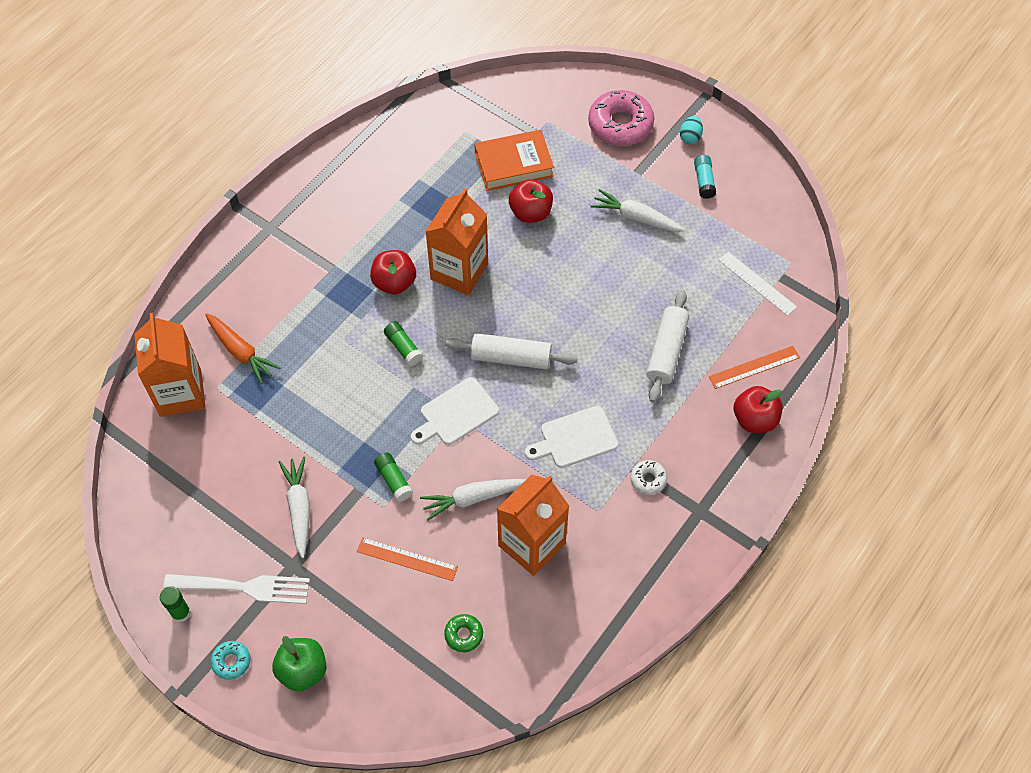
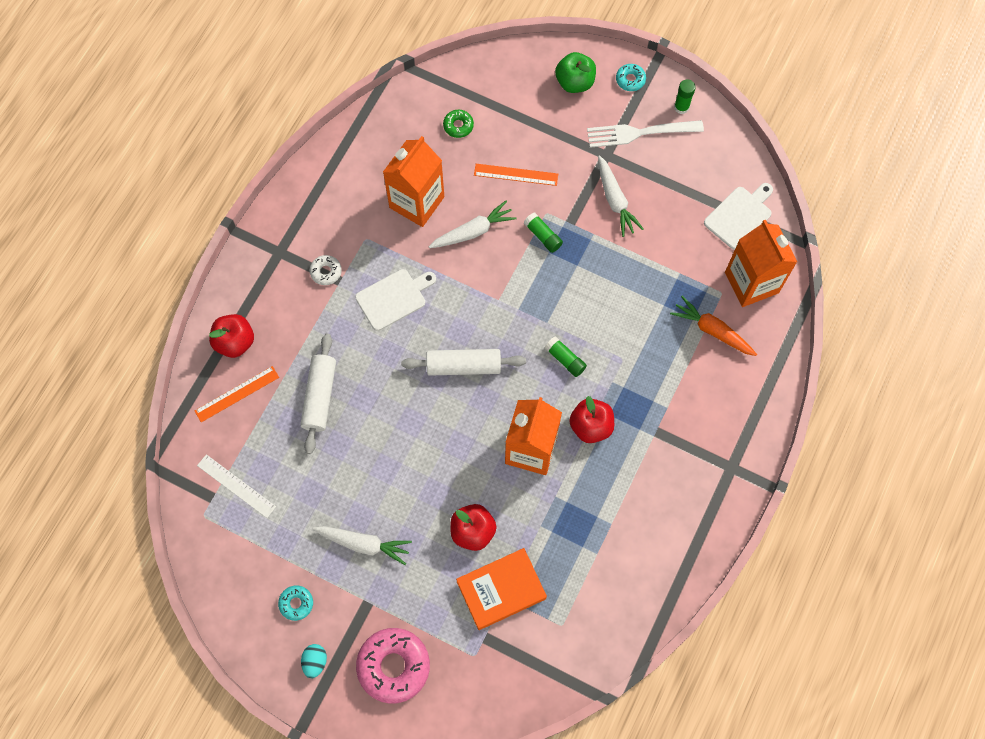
camera: 170 degrees right, 10 degrees up
white cutting board [411,377,499,445] -> white cutting board moved to [704,183,773,250]
turquoise glue stick [694,155,716,199] -> turquoise donut [278,585,313,621]

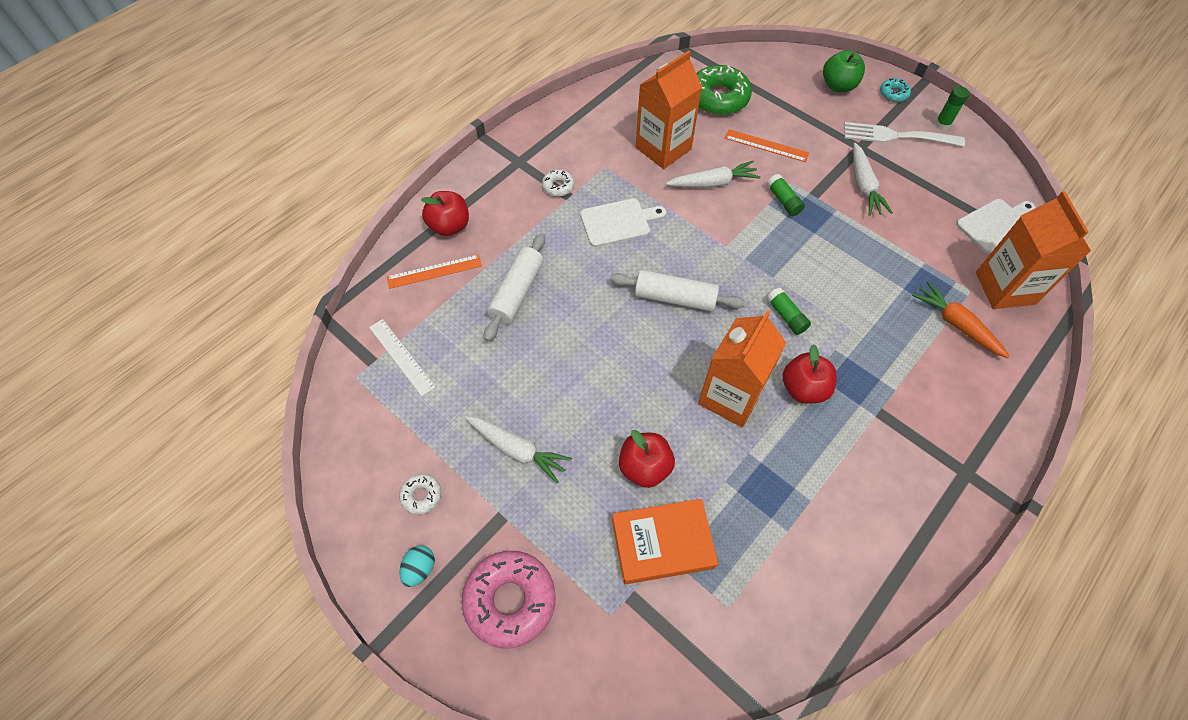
camera: 15 degrees right, 10 degrees down
turquoise donut [278,585,313,621] -> white donut [399,474,441,515]
green donut [443,110,474,138] -> green donut [696,65,752,115], size x2.08

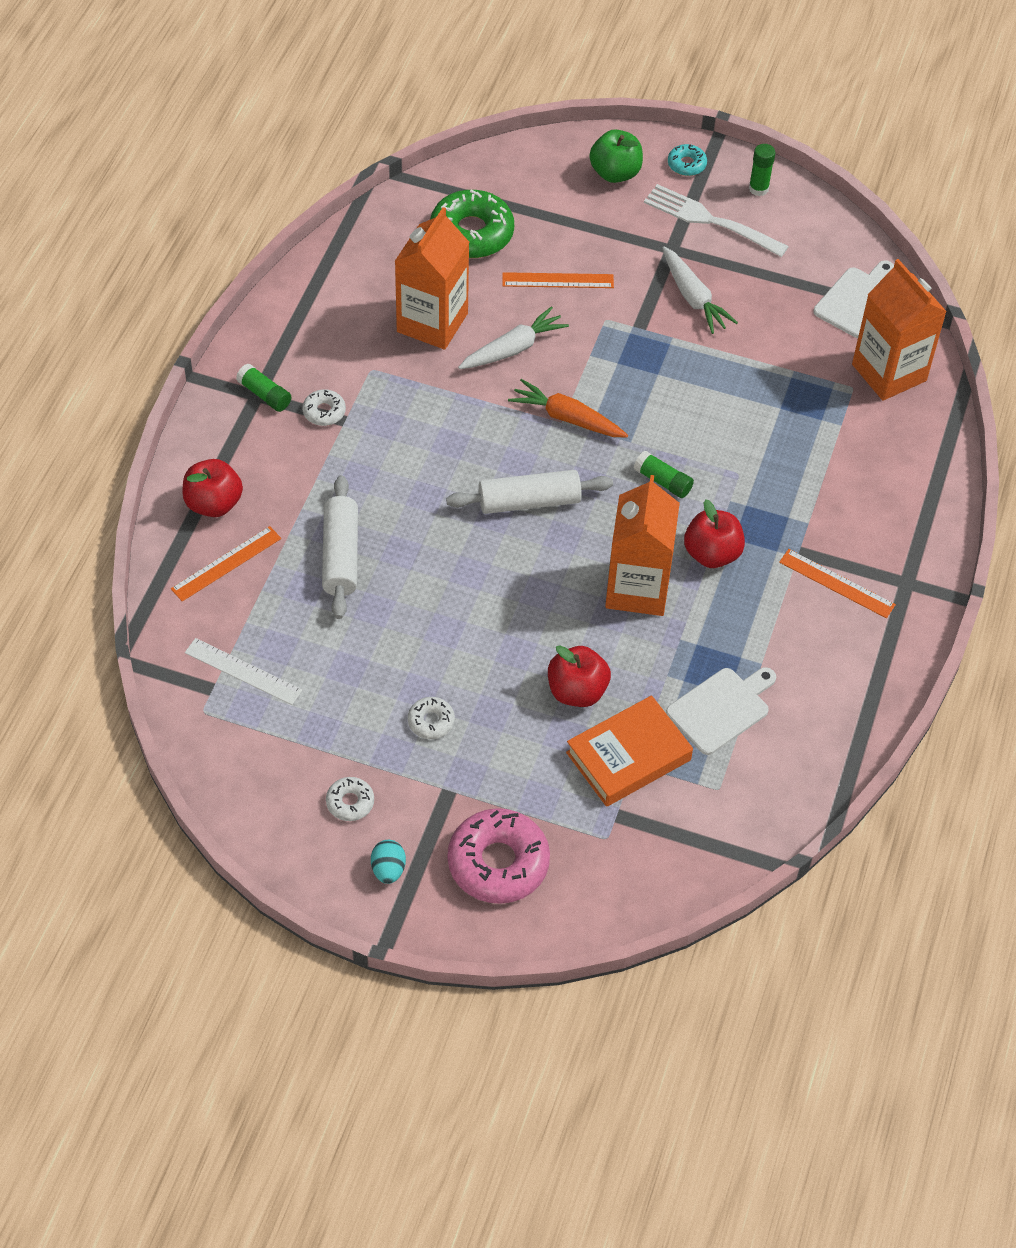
camera: 25 degrees left, 5 degrees down
white carrot [465,416,572,483] -> white donut [408,697,455,739]
white cutting board [580,198,666,247] -> white cutting board moved to [666,667,776,755]
green glue stick [767,174,805,216] -> green glue stick moved to [236,364,291,412]
white fork [844,122,965,147] -> white fork turned 45 degrees clockwise [644,184,789,257]
orange carrot [912,281,1010,358] -> orange carrot moved to [508,379,628,437]
none -> orange ruler [779,549,896,618]

